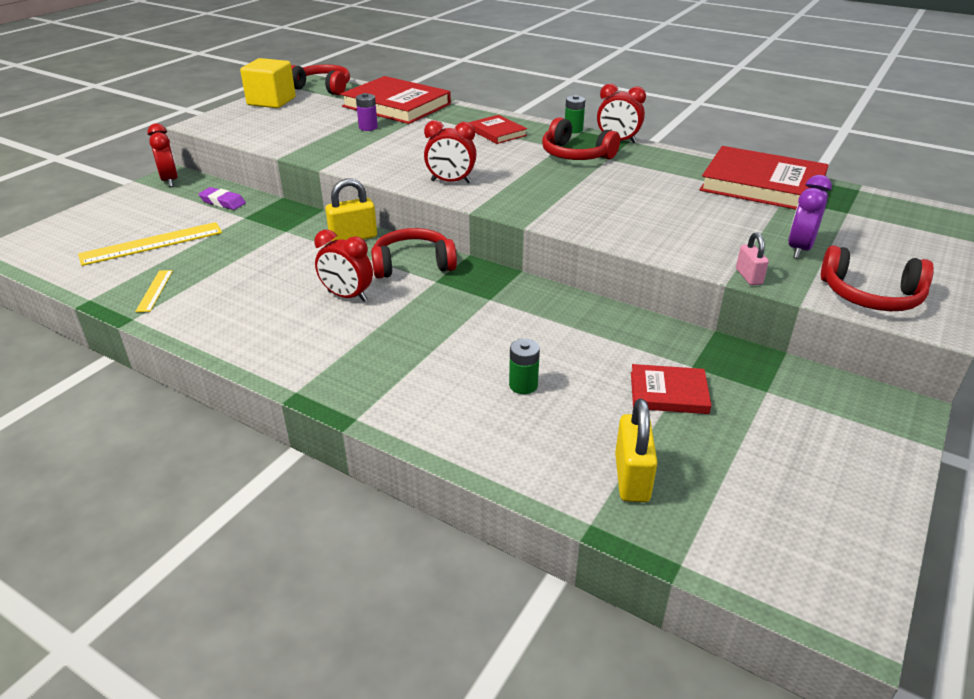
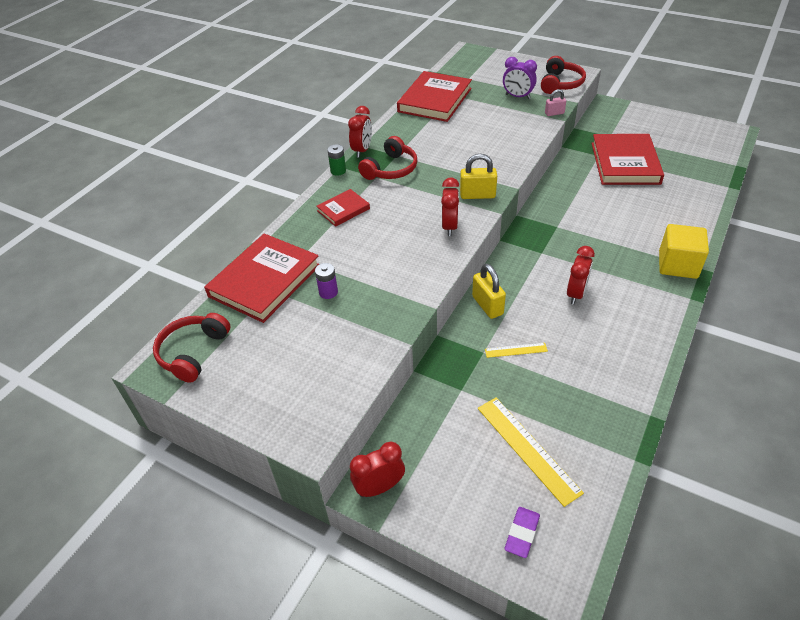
camera: 90 degrees left, 10 degrees up
yellow ruler [135,270,173,312] -> yellow ruler moved to [485,343,548,358]
purple eraser [198,187,246,210] -> purple eraser moved to [505,507,540,558]
yellow cube [240,58,296,108] -> yellow cube moved to [659,224,709,279]
red headphones [371,228,457,278] -> none
green battery [509,339,540,394] -> none
yellow padlock [615,399,657,502] -> yellow padlock moved to [460,154,497,199]
red book [631,364,712,414] -> red book [592,134,664,185], size x1.94

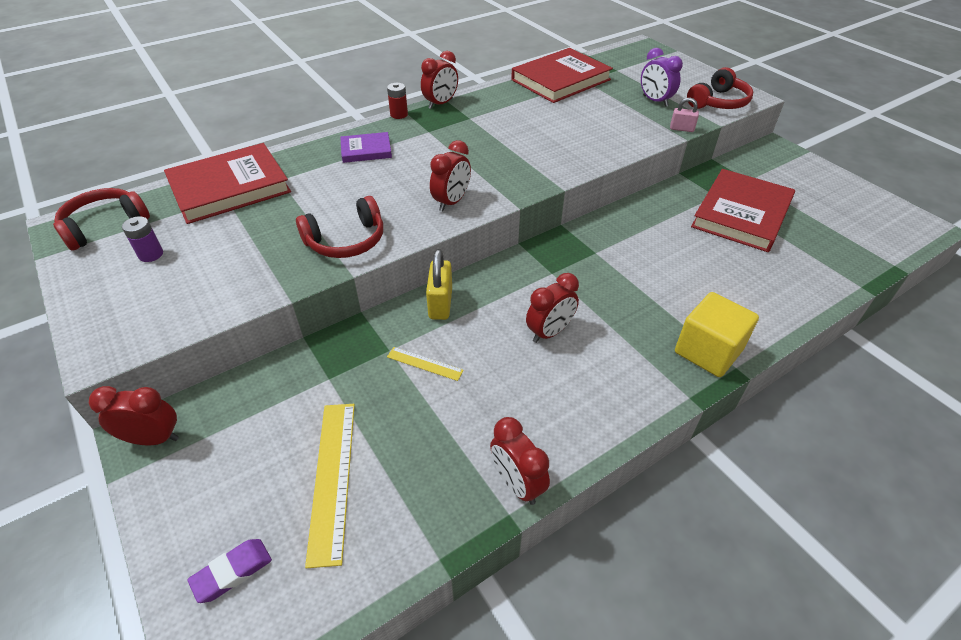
camera: 25 degrees right, 0 degrees up
purple battery [315,263,338,299] -> purple battery moved to [122,216,163,262]
red book [316,189,370,227] -> purple book [340,132,392,163]
green battery [327,144,346,176] -> red battery [387,83,408,119]
red headphones [358,136,418,180] -> red headphones moved to [296,196,383,258]
yellow padlock [460,154,497,199] -> none
none -> red clock [490,417,550,505]

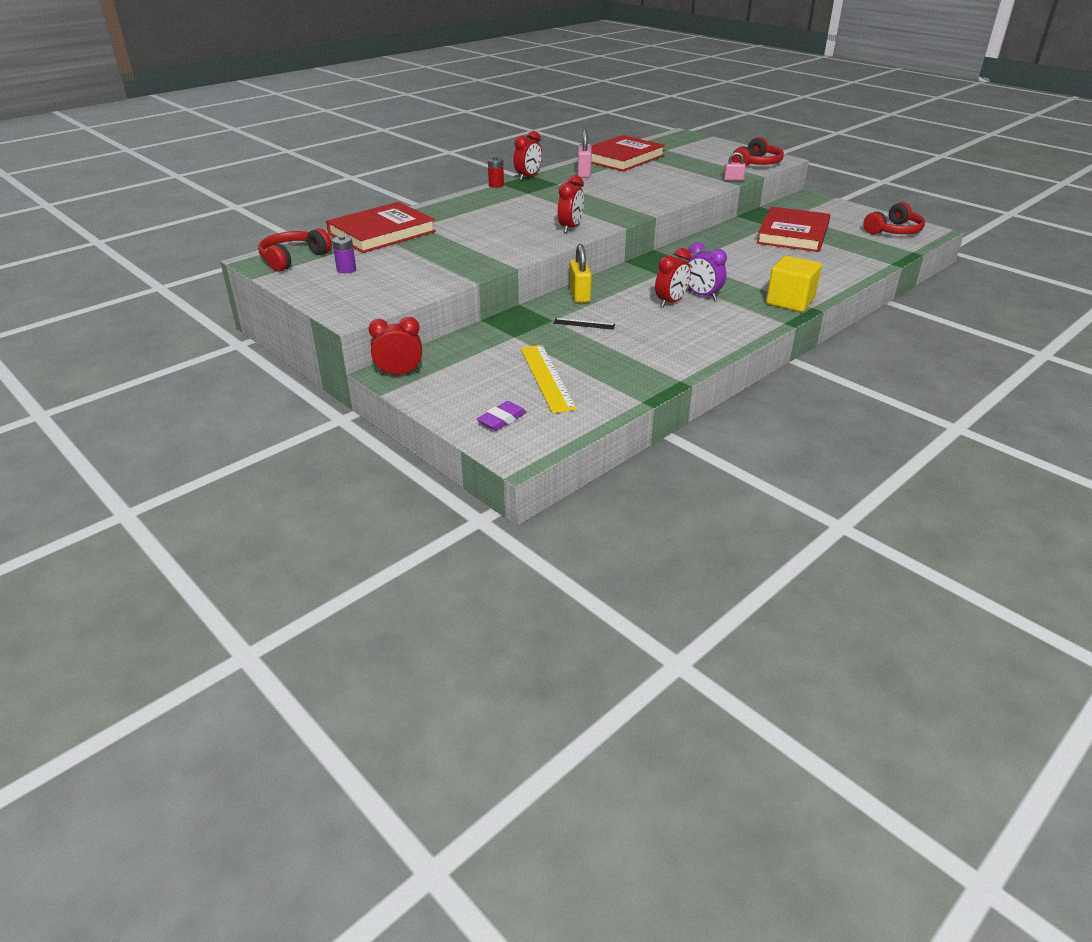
camera: 10 degrees left, 10 degrees down
red headphones [296,196,383,258] -> red headphones moved to [863,202,925,234]
purple book [340,132,392,163] -> none
yellow ruler [387,347,464,381] -> black ruler [553,318,615,330]
red clock [490,417,550,505] -> none
purple clock [641,48,683,107] -> purple clock moved to [687,242,727,300]
none -> pink padlock [577,129,592,178]

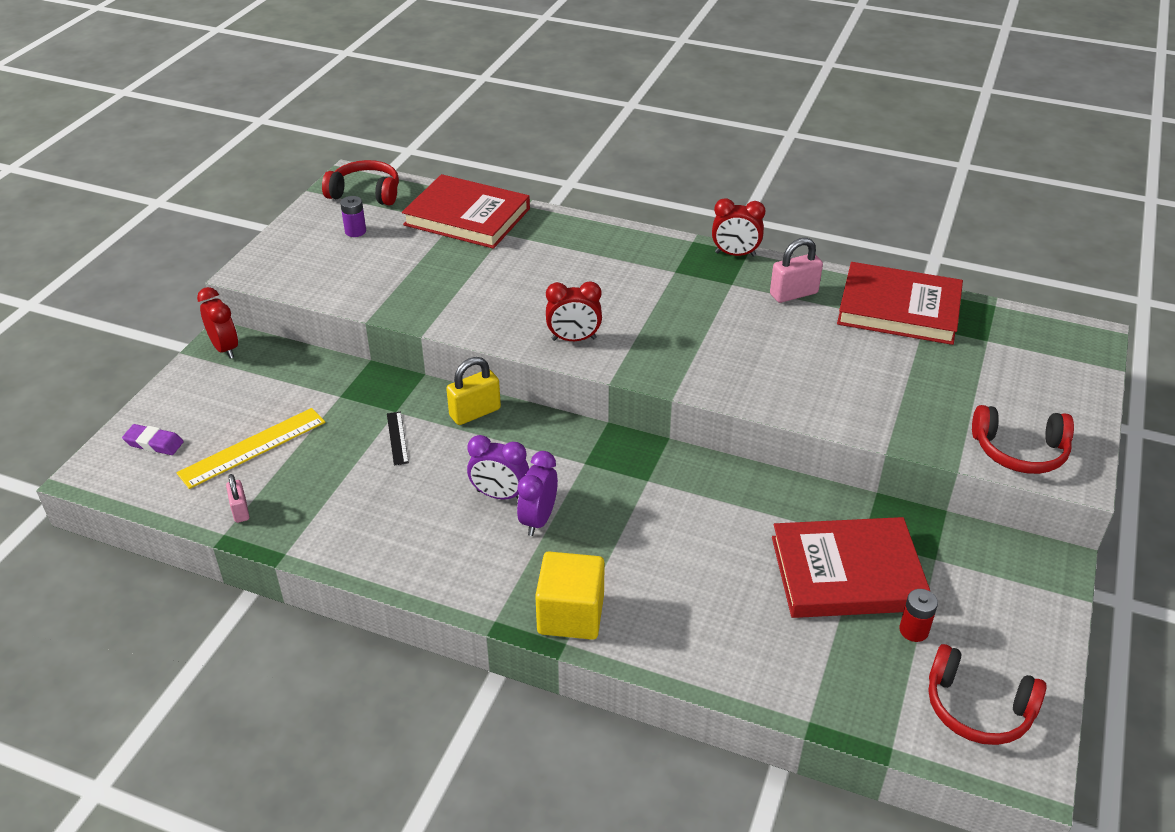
camera: 65 degrees right, 5 degrees up
red battery [488,157,504,188] -> red battery moved to [899,589,938,642]
red clock [655,248,691,308] -> purple clock [467,435,529,499]
pink padlock [724,152,746,181] -> pink padlock moved to [226,474,250,523]

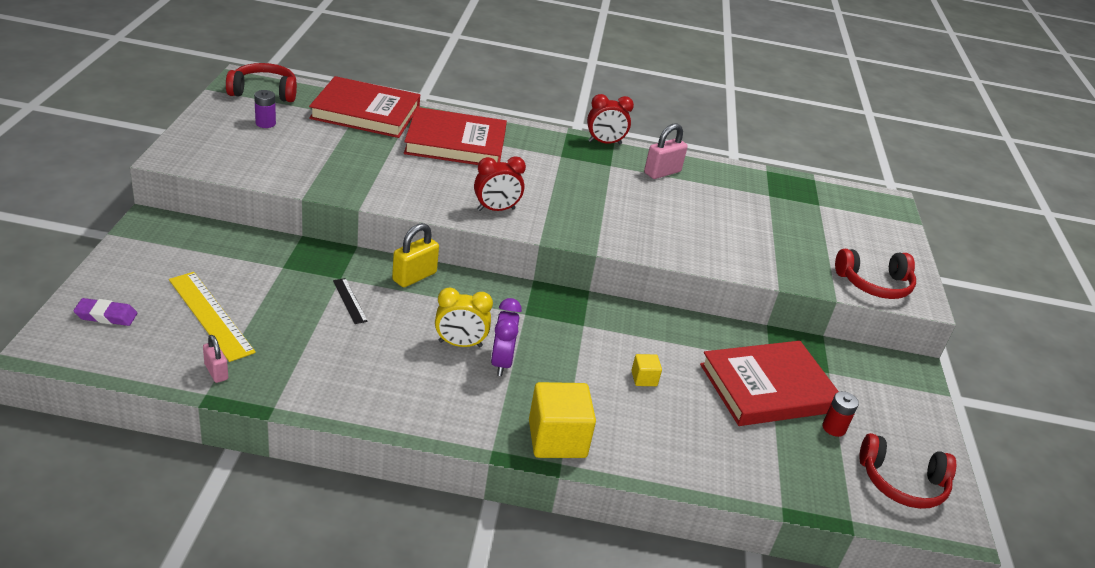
camera: 20 degrees left, 5 degrees down
yellow ruler [177,408,325,489] -> yellow ruler turned 75 degrees counterclockwise [169,272,256,362]
red clock [197,287,238,359] -> none
purple clock [467,435,529,499] -> yellow clock [435,287,493,347]
red book [837,262,963,345] -> red book moved to [404,107,507,165]
none -> yellow cube [631,354,662,386]

